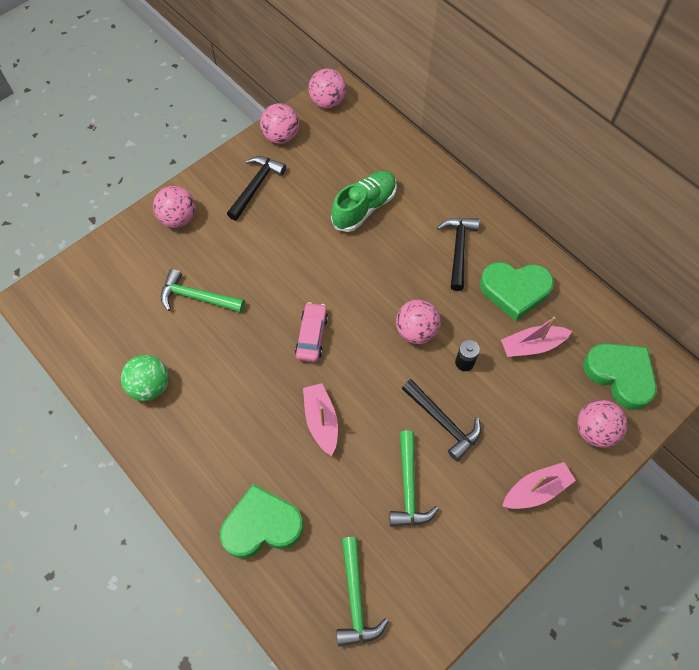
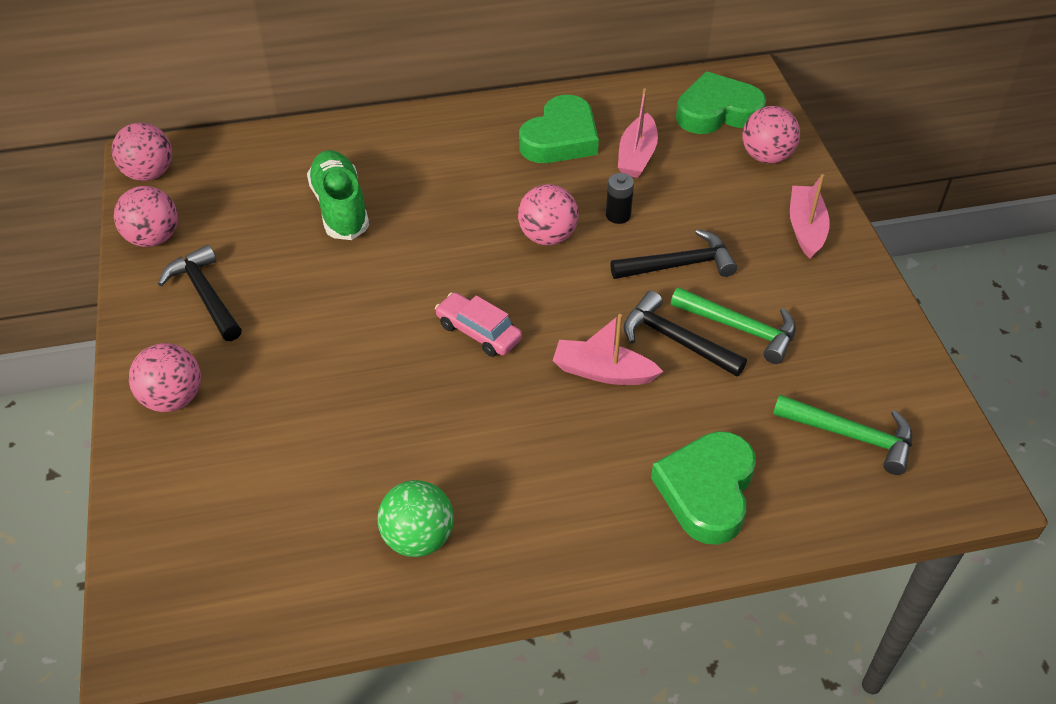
camera: 60 degrees left, 15 degrees down
green hammer [161,269,245,312] -> none
black hammer [437,218,480,291] -> black hammer moved to [623,291,747,376]

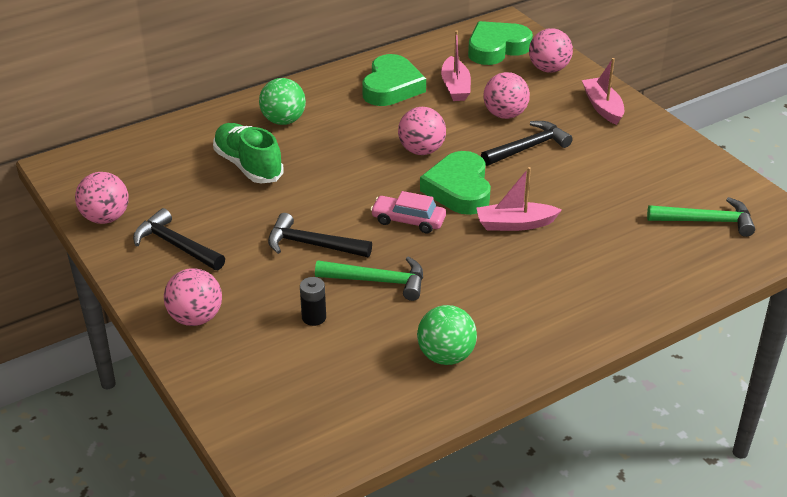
camera: 20 degrees left, 10 degrees down
pink ball [112,123,172,181] -> pink ball moved to [484,72,530,119]
black battery [606,173,634,224] -> black battery moved to [300,277,326,326]
black hammer [623,291,747,376] -> black hammer moved to [268,213,372,257]
green heart [651,431,756,545] -> green heart moved to [420,151,491,215]
green hammer [671,287,796,364] -> green hammer moved to [315,256,423,301]
none -> green ball [259,78,306,125]

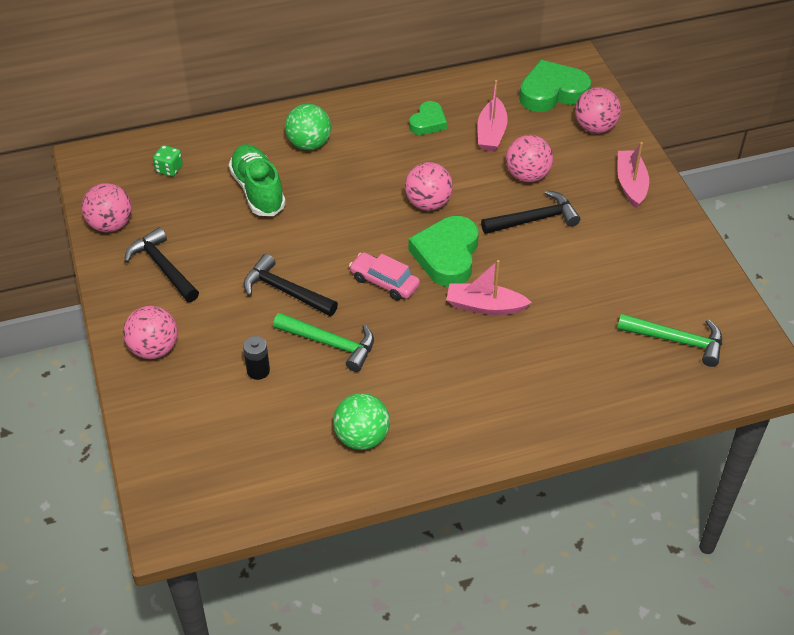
camera: 15 degrees right, 10 degrees up
green heart [362,54,426,106] -> green heart [409,101,447,135], size x0.58
none -> green dice [153,145,183,177]

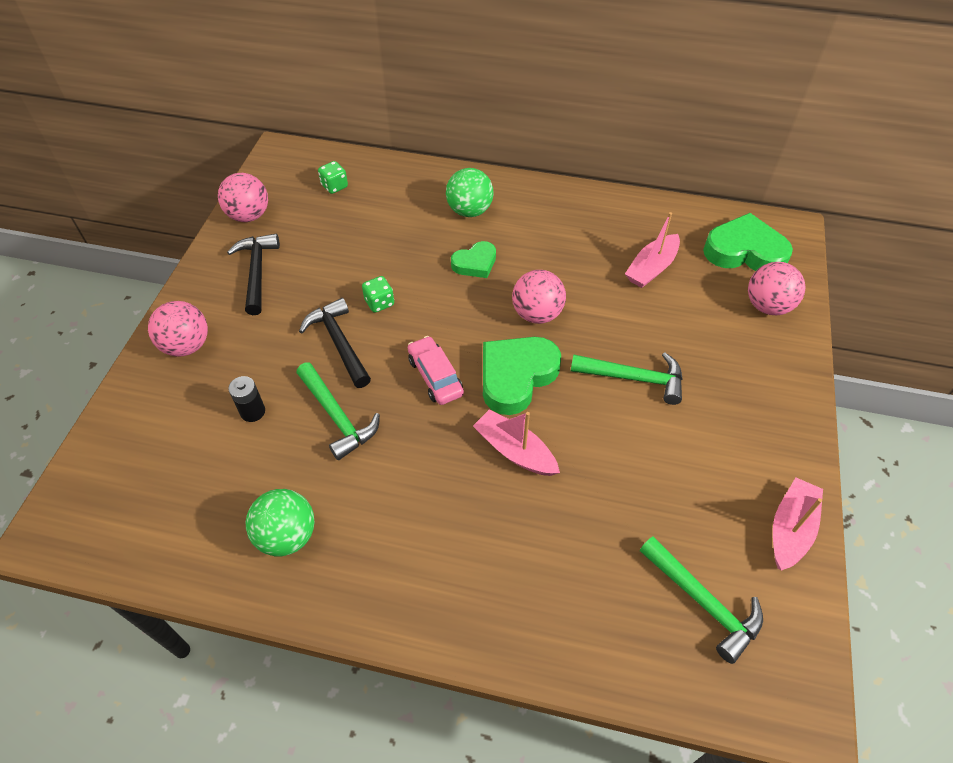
camera: 30 degrees right, 5 degrees up
green shoe [229,144,286,216] -> none
green heart [409,101,447,135] -> green heart moved to [451,241,496,278]
black hammer [481,190,580,234] -> green hammer [571,352,682,405]
pink ball [506,135,553,182] -> none
pink boat [617,142,649,208] -> pink boat moved to [773,478,823,571]
none -> green dice [362,276,394,313]

